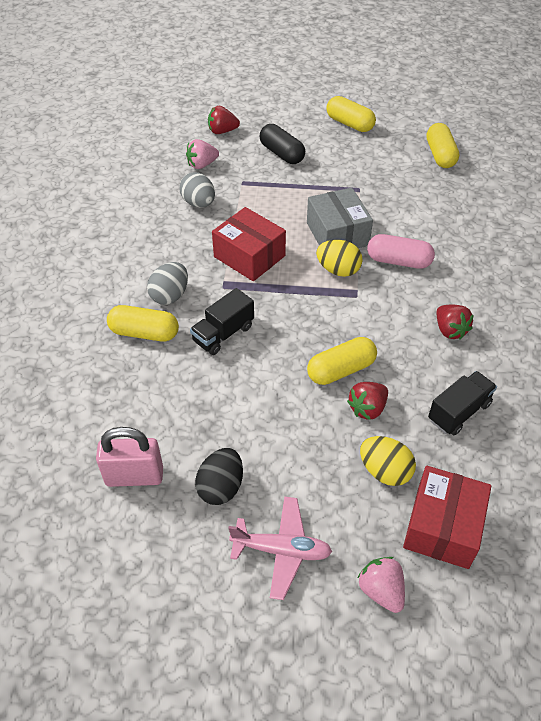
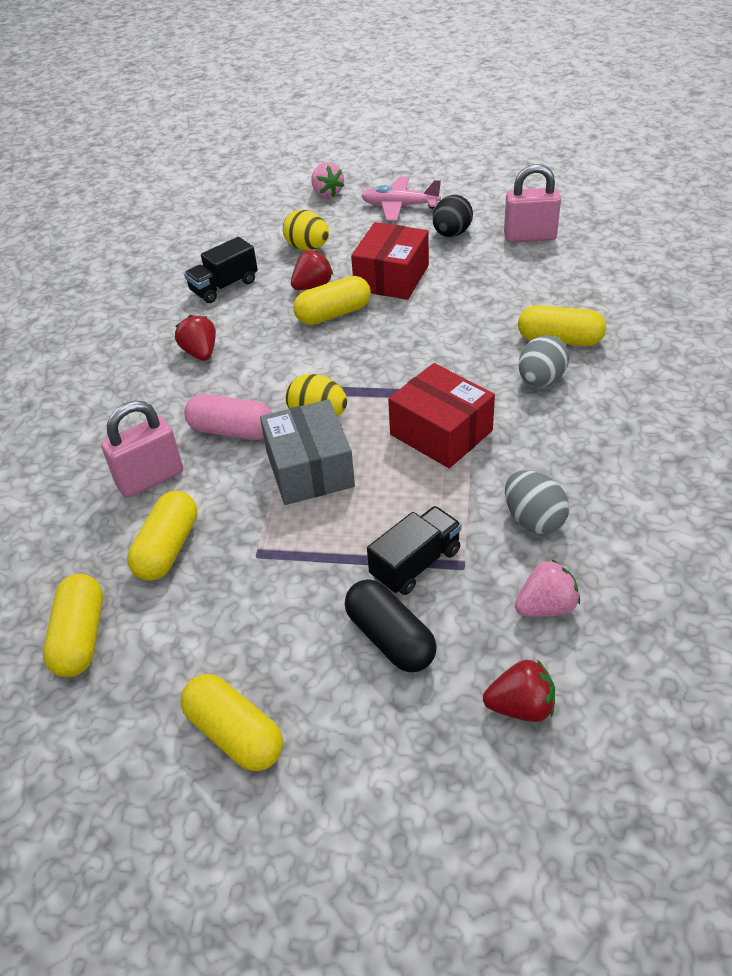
camera: 175 degrees left, 5 degrees down
black truck [190,288,254,355] -> black truck moved to [367,506,462,595]
red box [403,466,491,569] -> red box moved to [351,222,429,300]
none -> pink padlock [101,401,183,498]
none -> yellow capsule [127,491,197,581]

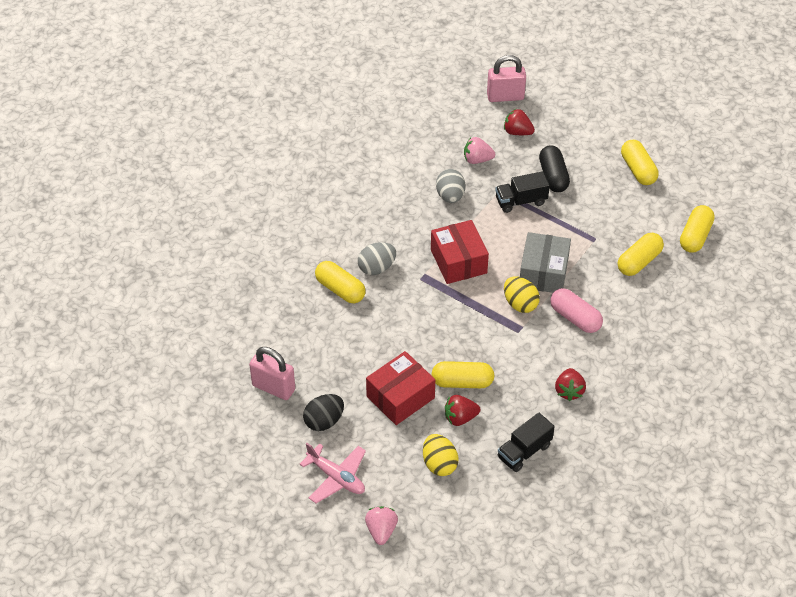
camera: 155 degrees left, 5 degrees up
pink padlock [101,401,183,498] -> pink padlock moved to [487,55,526,102]
black truck [184,237,258,303] -> black truck turned 150 degrees clockwise [498,413,555,472]

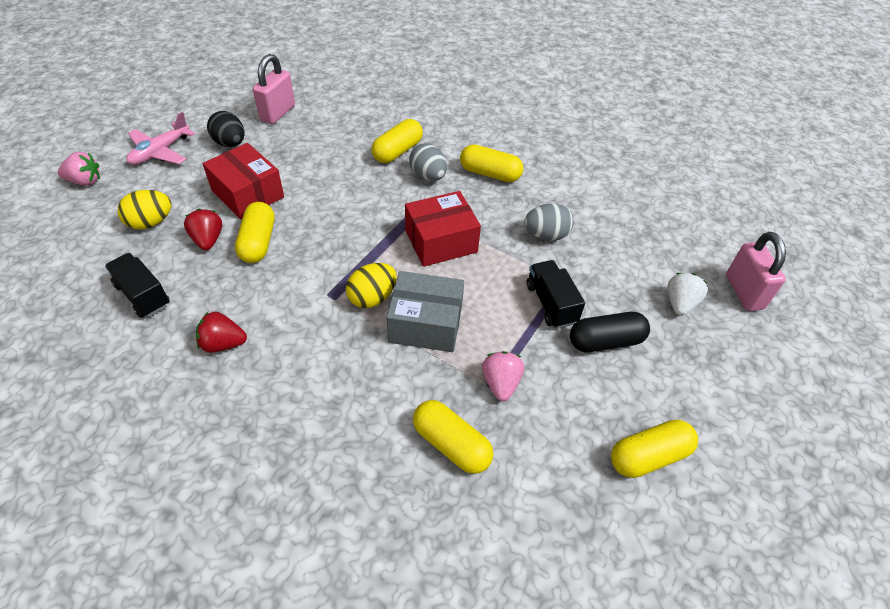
camera: 85 degrees right, 0 degrees up
pink strawberry [464,137,495,164] -> pink strawberry moved to [482,351,524,401]
red strawberry [504,109,535,135] -> white strawberry [667,273,708,316]
pink capsule [550,288,603,333] -> none
yellow capsule [680,205,715,253] -> yellow capsule moved to [460,144,523,182]

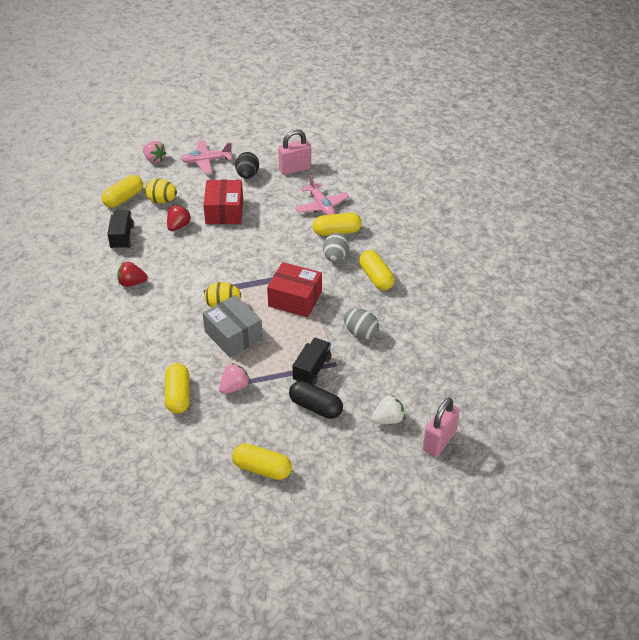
camera: 45 degrees right, 5 degrees down
red strawberry [196,312,247,353] -> red strawberry turned 45 degrees counterclockwise [117,262,148,287]
yellow capsule [235,202,275,263] -> yellow capsule moved to [101,175,143,208]
none -> pink plane [295,175,349,215]

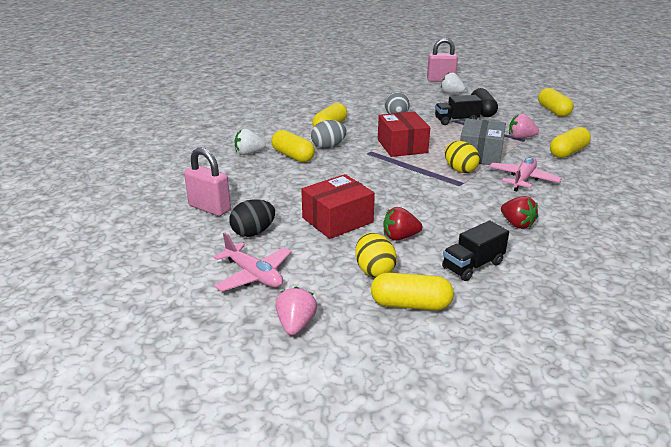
camera: 125 degrees left, 15 degrees down
pink plane [295,175,349,215] -> pink plane moved to [489,157,562,191]
none -> white strawberry [235,128,266,155]

